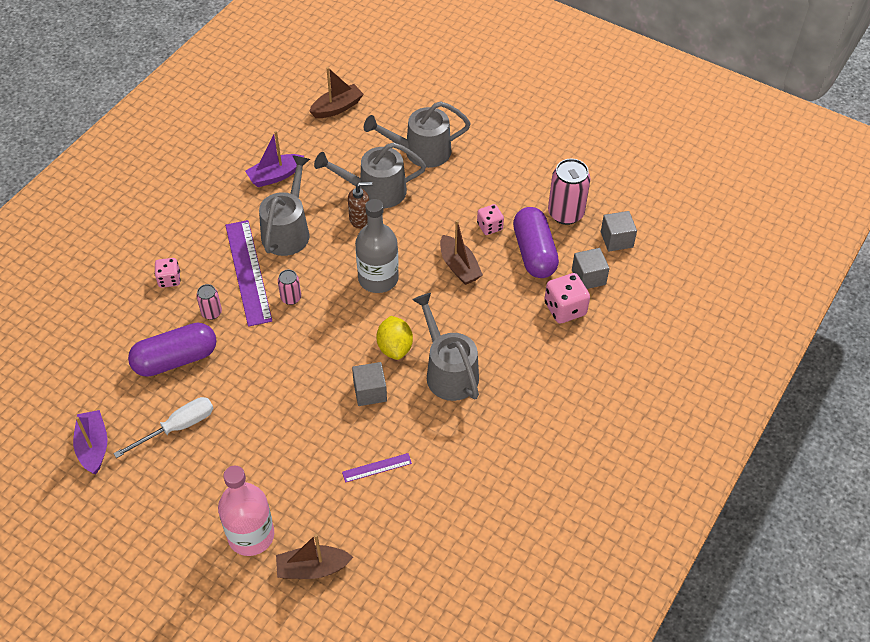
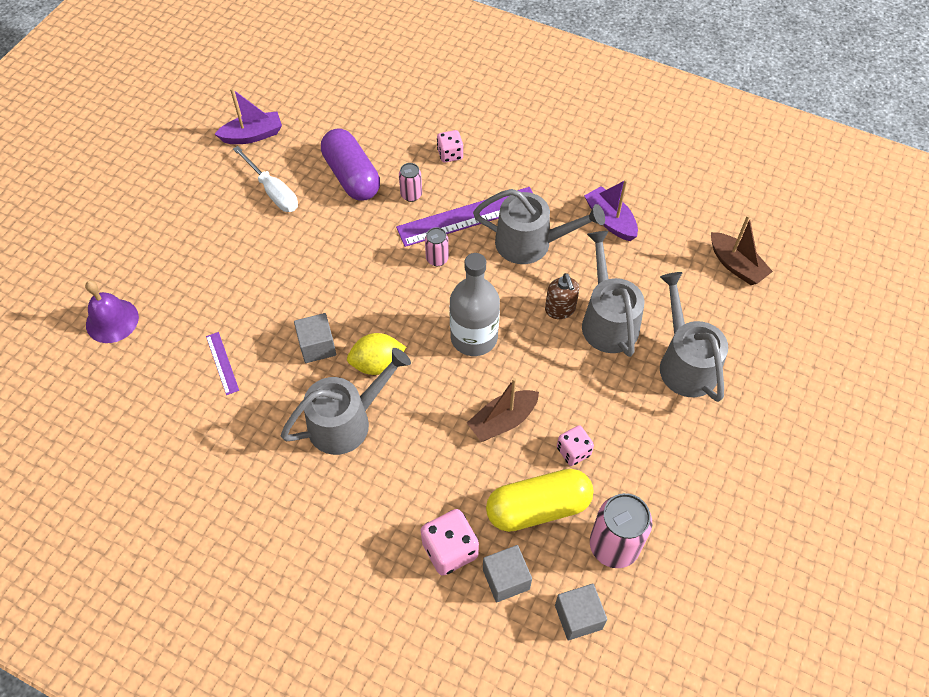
camera: 85 degrees right, 5 degrees up
pink bottle [218,466,274,556] -> none
brown boat [276,534,353,579] -> purple bell [85,280,139,343]
purple capsule [513,207,559,278] -> yellow capsule [486,469,594,532]

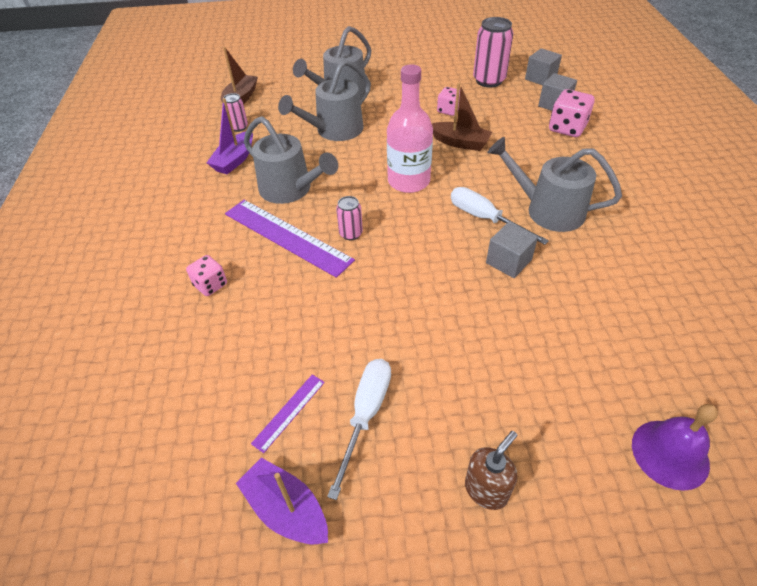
camera: 120 degrees left, 10 degrees down
purple ruler [206,332,239,395] -> purple ruler moved to [251,374,325,453]
purple capsule [321,129,380,201] -> none
yellow lemon [347,333,406,375] -> white screwdriver [451,187,549,245]
pink can [399,163,422,202] -> pink can moved to [223,93,248,132]
grey bottle [449,253,500,356] -> pink bottle [387,65,433,193]
grey watering can [473,189,605,264] -> grey watering can turned 150 degrees clockwise [244,116,338,204]
yellow capsule [486,469,594,532] -> none
brown soap dispenser [545,273,579,319] -> brown soap dispenser moved to [465,431,517,510]

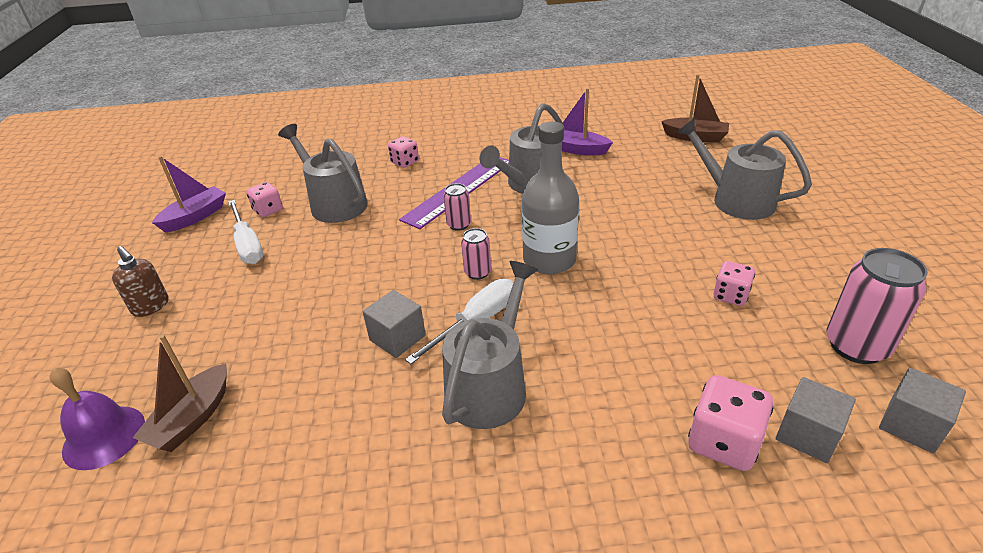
camera: 90 degrees right, 10 degrees down
pink can [223,93,248,132] -> pink can moved to [461,228,491,280]
purple ruler [251,374,325,453] -> pink dice [246,182,283,217]
grey watering can [278,60,371,141] -> grey watering can moved to [278,124,368,223]
white screwdriver [327,359,391,500] -> white screwdriver turned 45 degrees clockwise [228,200,263,264]
pink bottle [387,65,433,193] -> grey bottle [522,121,579,274]
brown boat [432,83,492,151] -> brown boat moved to [133,334,227,452]

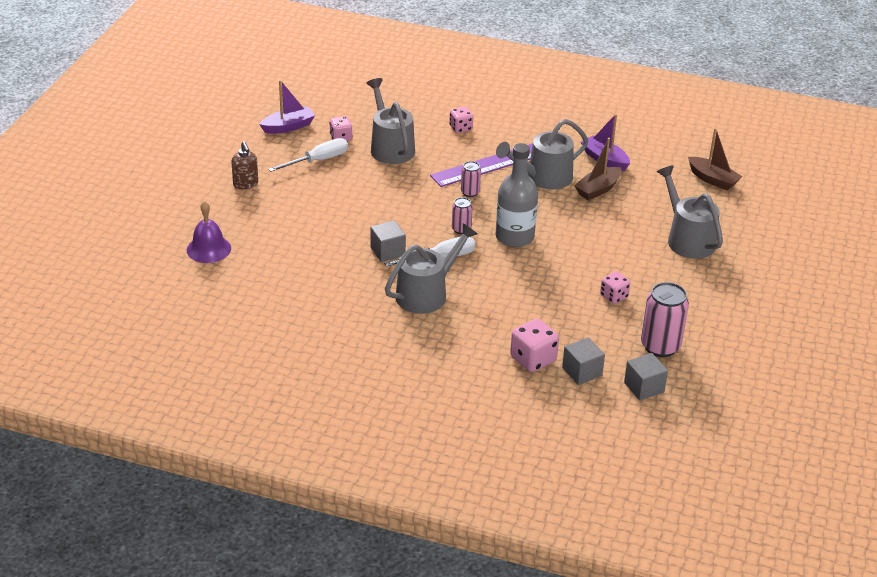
camera: 20 degrees right, 0 degrees up
brown boat [133,334,227,452] -> brown boat moved to [574,138,622,200]
white screwdriver [228,200,263,264] -> white screwdriver turned 120 degrees counterclockwise [268,138,348,172]

